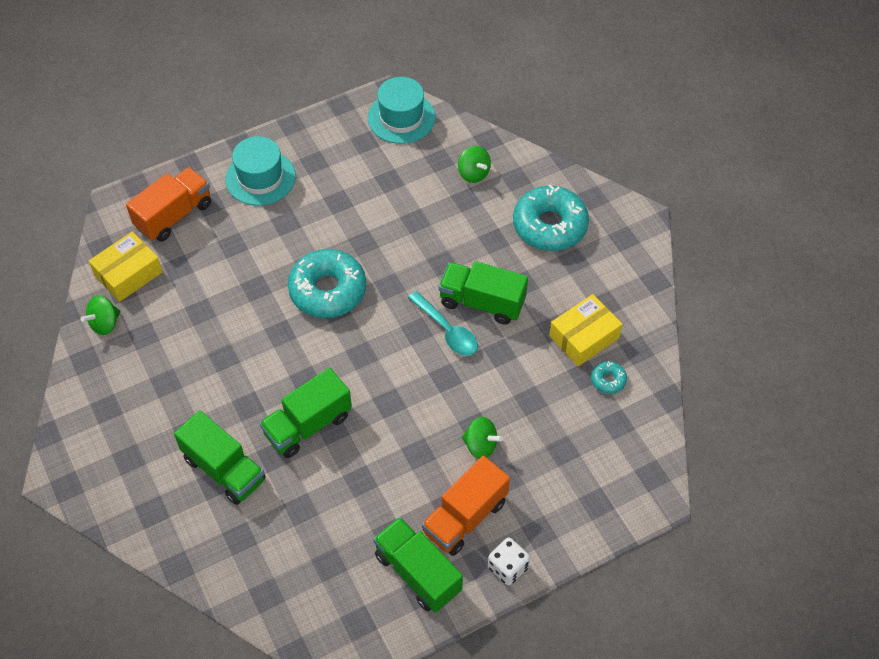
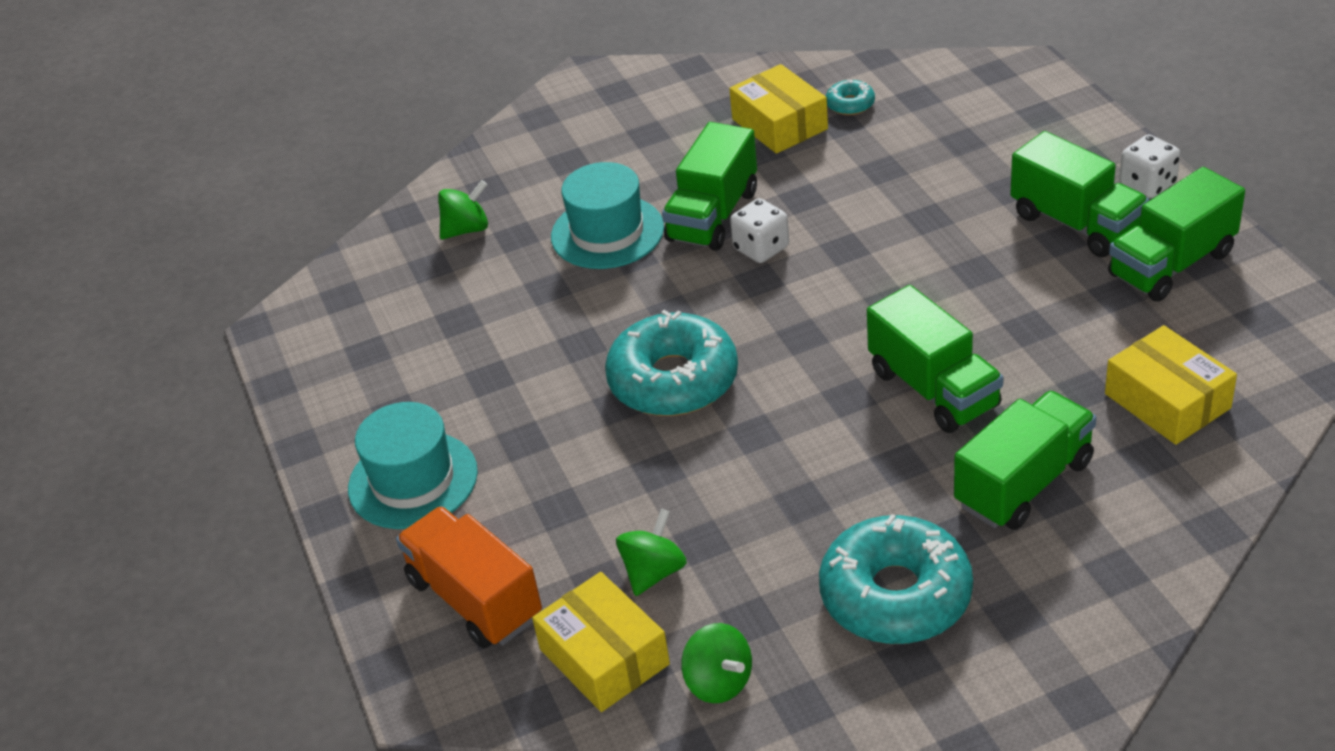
camera: 80 degrees left, 15 degrees down
turquoise hat [368,77,436,144] -> turquoise hat moved to [551,162,664,269]
turquoise spoon [408,291,478,356] -> white dice [730,198,789,263]
orange truck [422,456,510,556] -> green truck [1010,131,1149,257]
green spinning top [462,417,503,459] -> green spinning top moved to [616,508,687,596]
turquoise donut [513,185,589,251] -> turquoise donut moved to [819,514,973,644]
none -> yellow box [1105,325,1237,445]

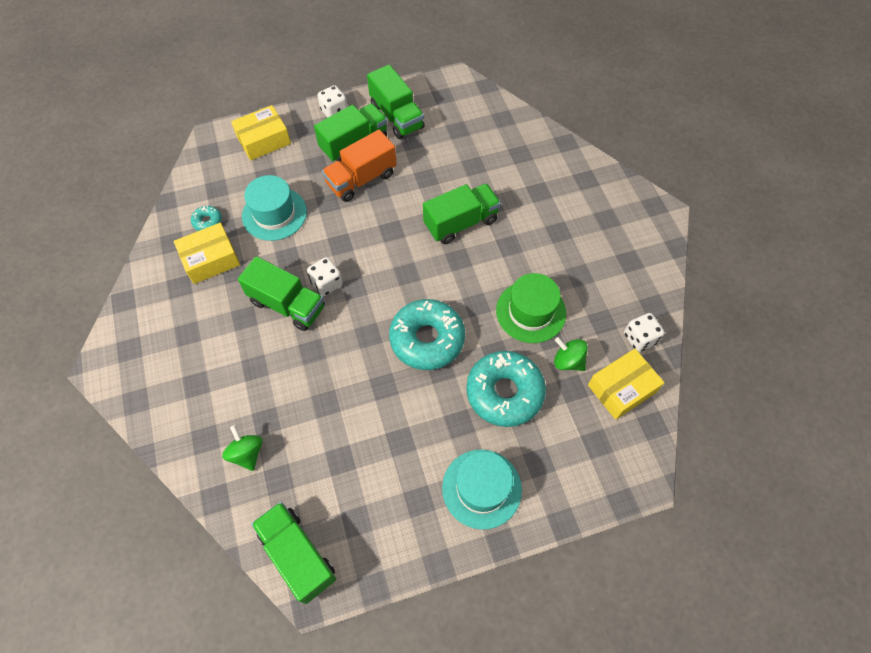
camera: 90 degrees left, 20 degrees up
orange truck [396,506,542,648] -> orange truck moved to [322,130,397,202]
turquoise hat [551,162,664,269] -> turquoise hat moved to [242,175,307,241]
green spinning top [681,623,752,703] -> white dice [624,313,664,352]
turquoise donut [819,514,973,644] -> turquoise donut moved to [466,351,546,427]
green truck [954,391,1097,530] -> green truck moved to [251,502,336,604]
yellow box [1105,325,1237,445] -> yellow box moved to [231,105,291,161]
none -> green hat [496,273,566,343]

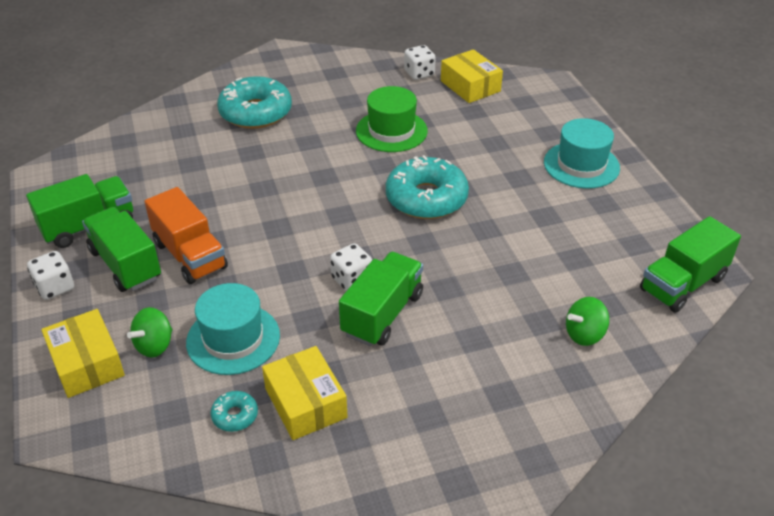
camera: 90 degrees left, 20 degrees down
green truck [423,183,501,244] -> none
turquoise donut [466,351,546,427] -> turquoise donut moved to [217,76,292,129]
green spinning top [554,337,588,371] -> green spinning top moved to [127,307,172,358]

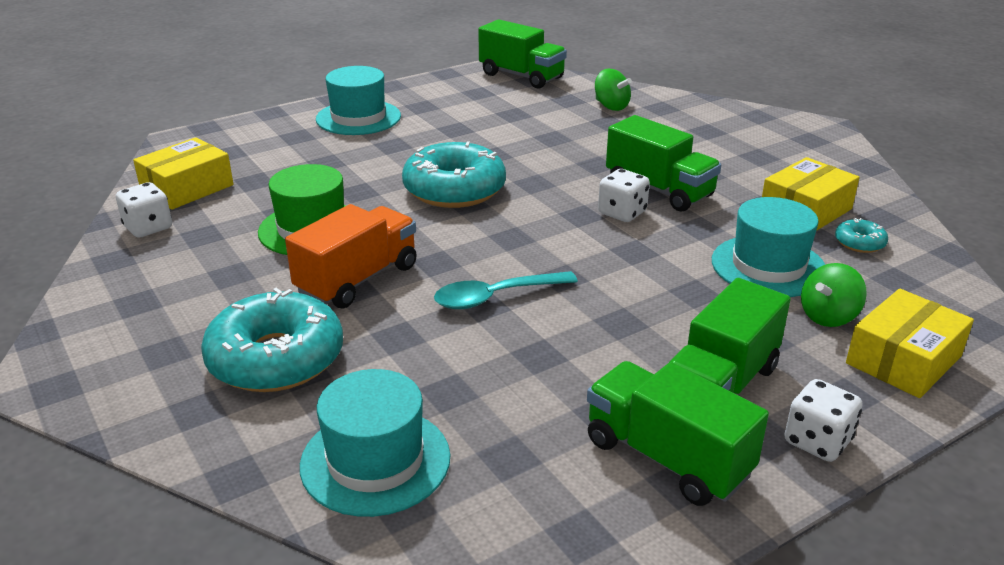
camera: 105 degrees left, 10 degrees down
green spinning top [127,307,172,358] -> green spinning top turned 120 degrees clockwise [801,263,867,327]
orange truck [145,187,228,284] -> orange truck moved to [285,204,417,308]
green truck [339,252,423,346] -> green truck turned 150 degrees counterclockwise [606,115,721,212]
none -> turquoise hat [300,369,450,517]
none -> turquoise spoon [434,271,578,309]

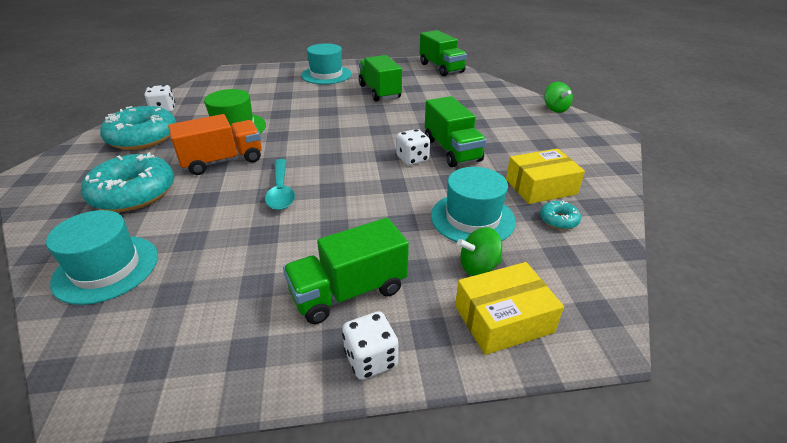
camera: 25 degrees right, 5 degrees up
yellow box [133,137,233,209] -> none
turquoise donut [402,141,506,208] -> turquoise donut moved to [100,106,176,150]
turquoise spoon [434,271,578,309] -> turquoise spoon turned 105 degrees counterclockwise [265,159,295,210]
green truck [587,361,769,506] -> green truck moved to [359,55,402,101]
green spinning top [595,68,632,111] -> green spinning top moved to [544,82,573,113]

